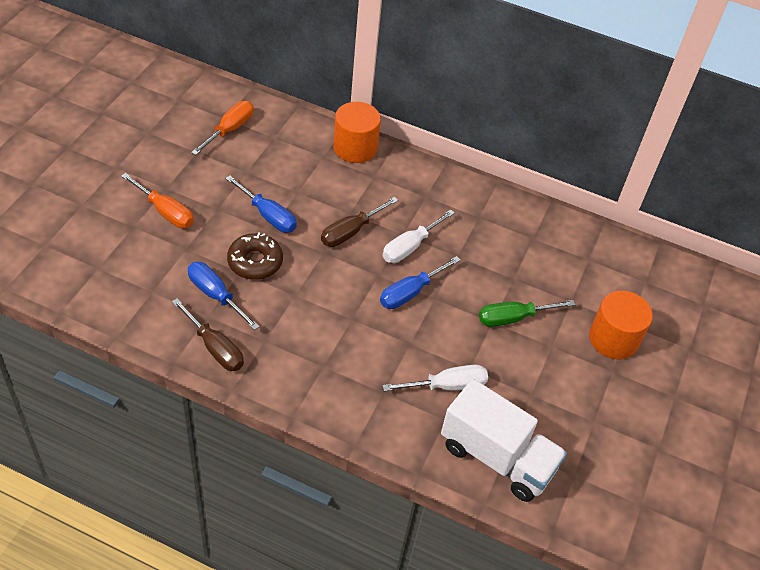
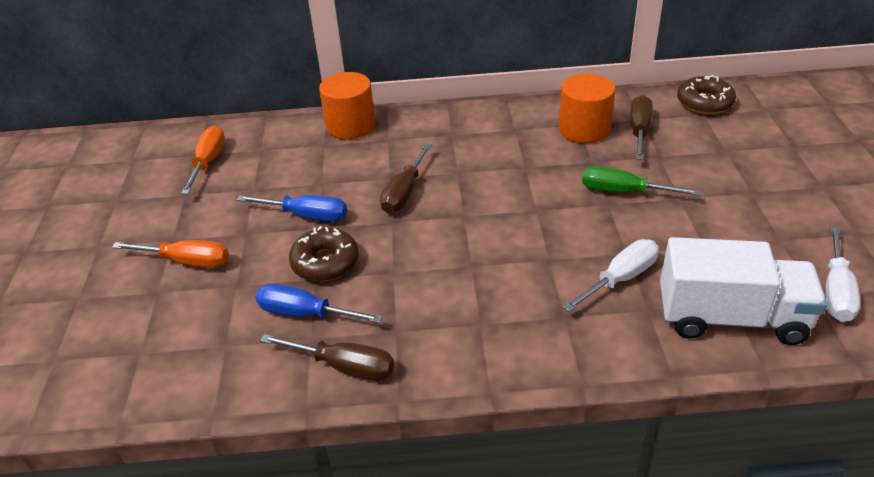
camera: 20 degrees left, 10 degrees down
blue screwdriver [380,256,461,309] -> none
white screwdriver [383,209,455,263] -> white screwdriver moved to [825,226,860,322]
green screwdriver [479,300,576,327] -> green screwdriver turned 60 degrees clockwise [582,166,701,196]
orange cylinder [589,291,653,359] -> orange cylinder moved to [559,73,615,143]
none -> brown screwdriver [630,95,652,160]
none -> brown donut [677,75,736,114]

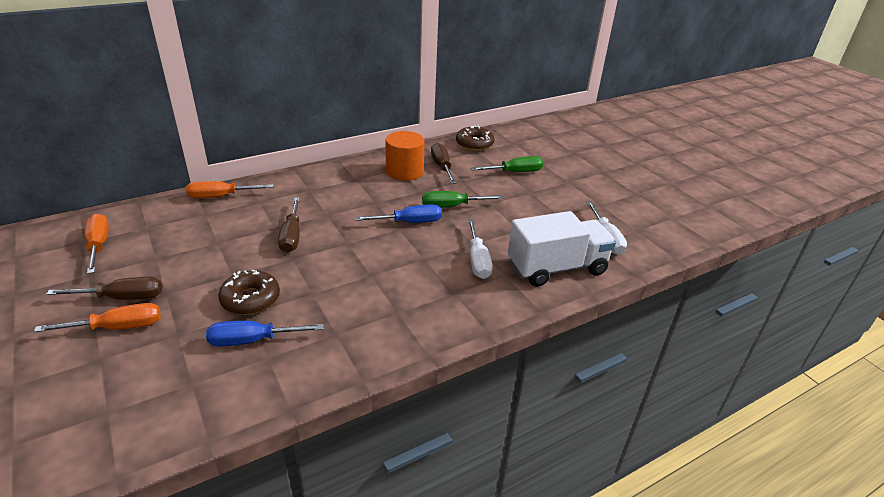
camera: 30 degrees left, 5 degrees down
blue screwdriver [237,195,347,222] -> blue screwdriver moved to [355,204,442,223]
brown screwdriver [260,334,394,380] -> brown screwdriver moved to [46,277,162,300]
orange cylinder [319,72,375,139] -> orange screwdriver [186,181,274,199]
white screwdriver [563,239,659,312] -> white screwdriver turned 150 degrees clockwise [468,219,493,279]
none -> green screwdriver [471,156,543,172]

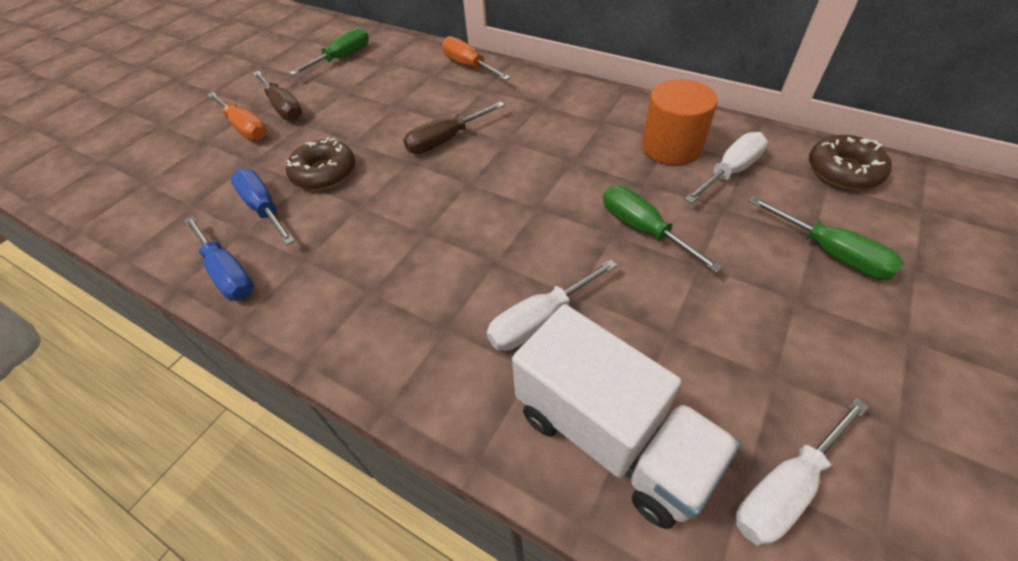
camera: 65 degrees right, 15 degrees up
orange screwdriver [85,214,109,274] -> green screwdriver [290,27,369,75]
blue screwdriver [355,204,442,223] -> blue screwdriver moved to [184,216,254,301]
brown screwdriver [431,143,457,184] -> white screwdriver [685,132,768,203]

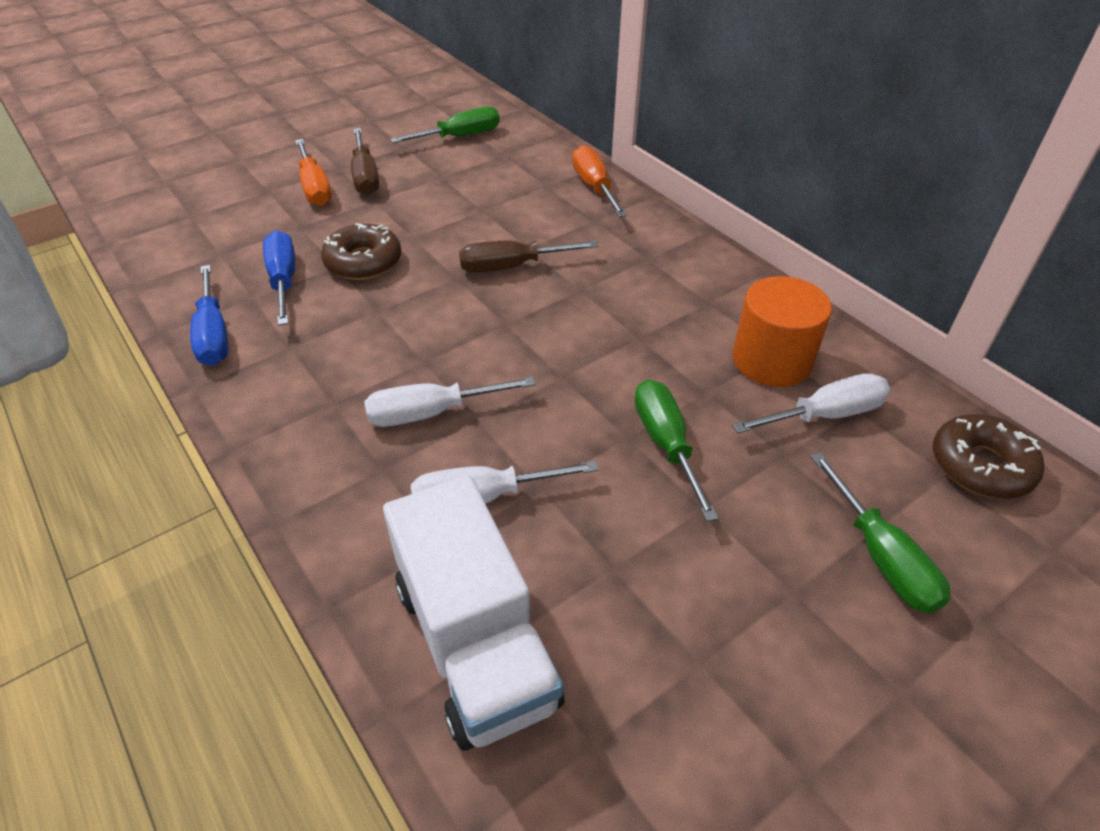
camera: 20 degrees right, 5 degrees down
white screwdriver [736,398,869,545] -> white screwdriver moved to [364,377,536,427]

